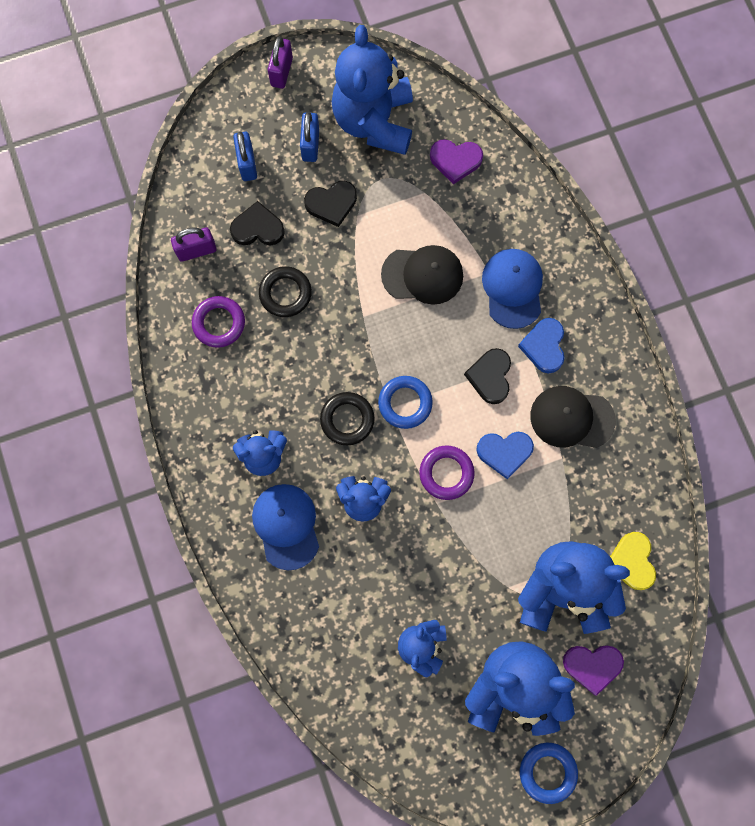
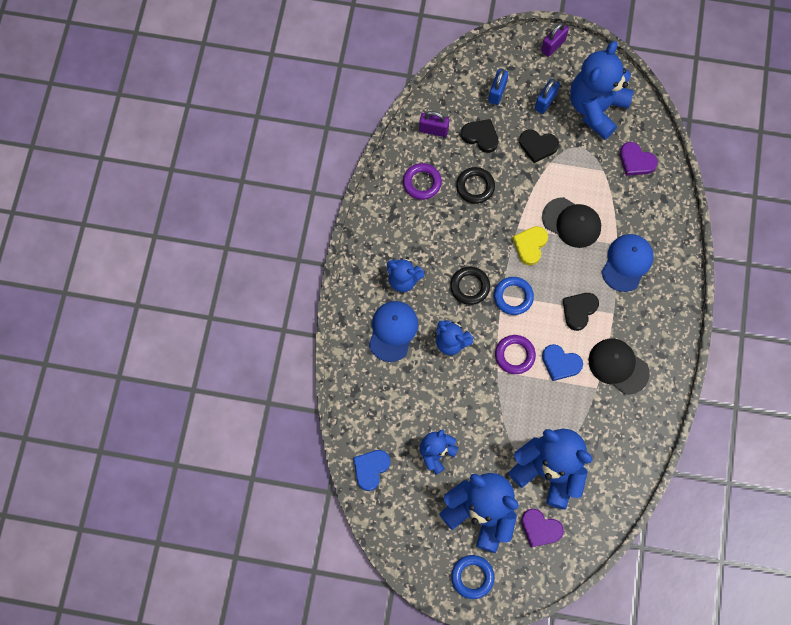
camera: 30 degrees right, 5 degrees down
blue heart [518,318,565,374] -> blue heart moved to [353,450,390,491]
yellow heart [610,532,656,590] -> yellow heart moved to [512,226,548,265]

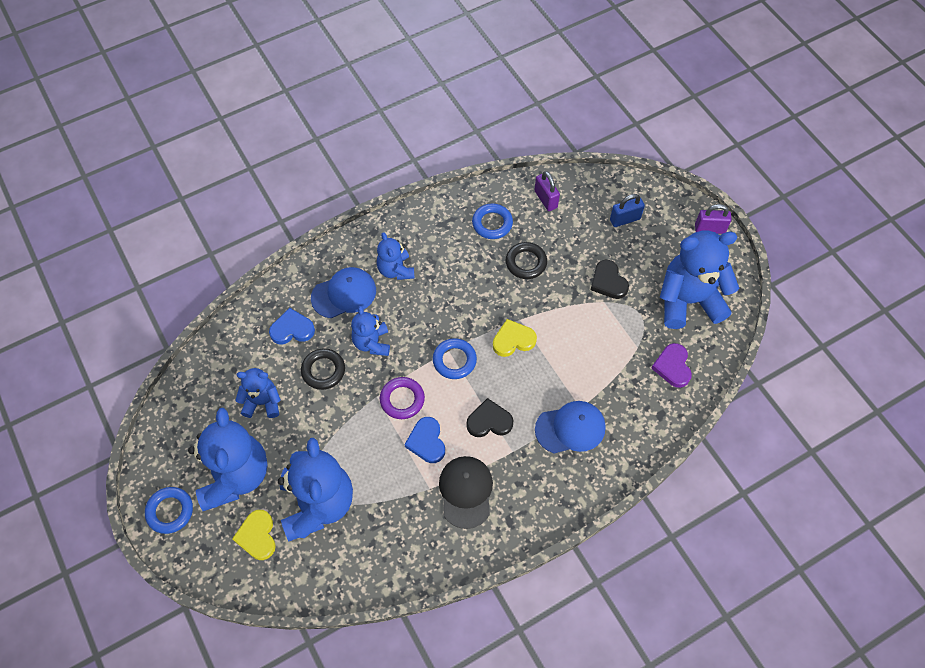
camera: 50 degrees right, 10 degrees down
blue heart [353,450,390,491] -> blue heart moved to [269,308,315,345]
purple ring [403,163,442,200] -> blue ring [472,203,513,239]
black ring [450,267,490,305] -> black ring moved to [301,348,345,390]
black heart [461,119,499,153] -> none
purple heart [521,509,564,548] -> yellow heart [232,510,276,560]
blue padlock [535,79,560,114] -> none
black cap [542,197,601,248] -> none

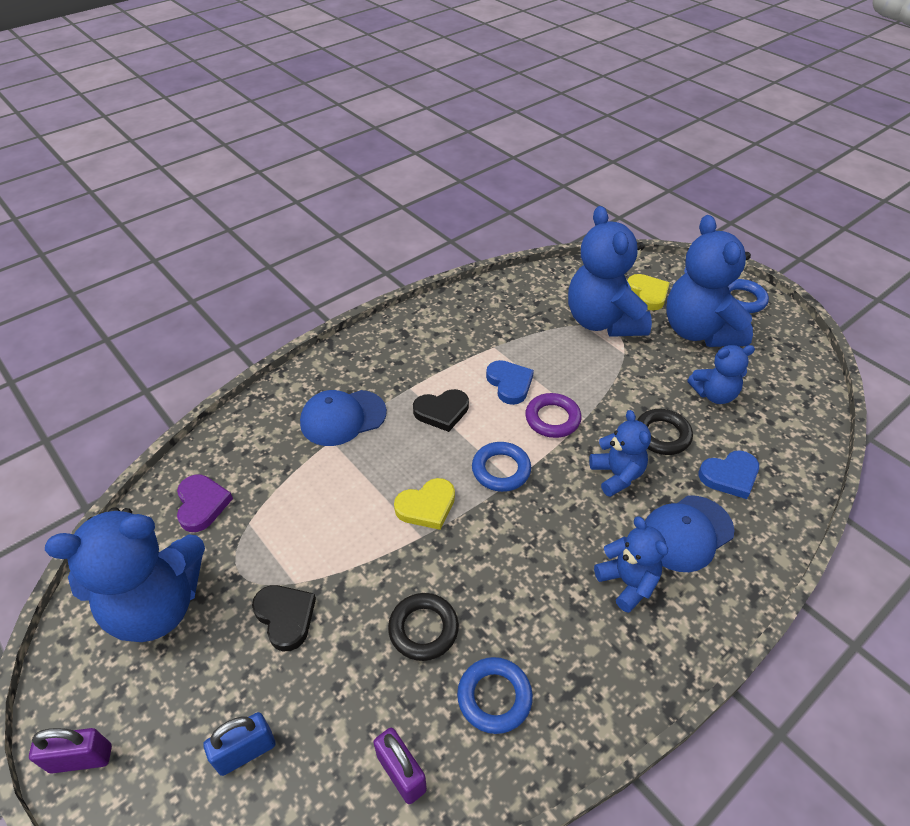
camera: 170 degrees right, 15 degrees down
black cap [439,456,493,529] -> none

